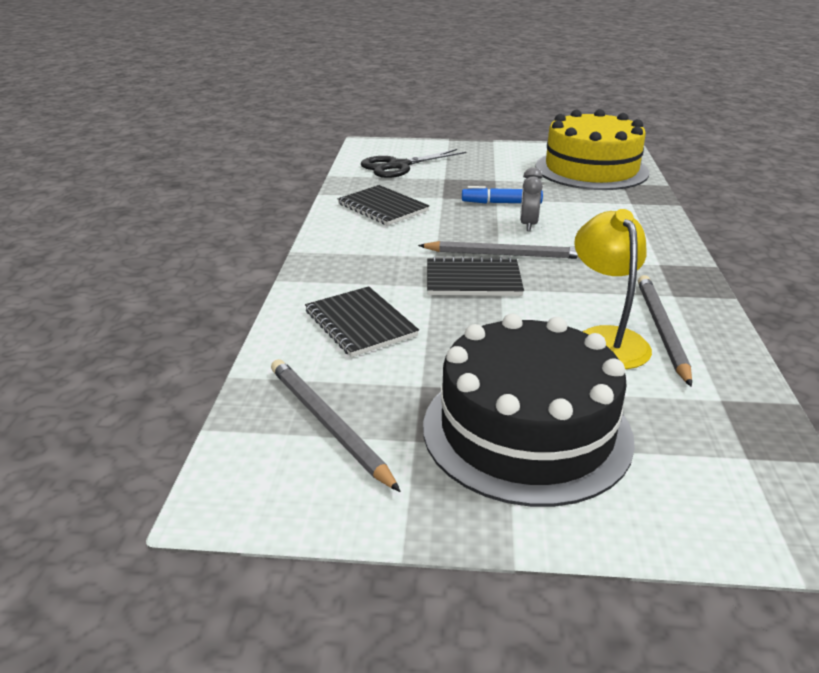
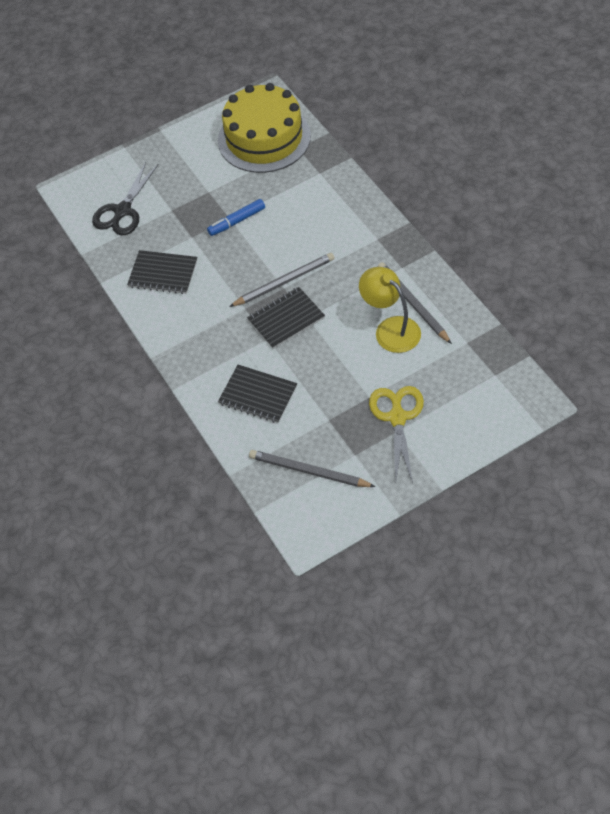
camera: 30 degrees left, 25 degrees up
black cake [423,313,635,507] -> yellow scissors [369,386,424,483]
grey clock [520,167,543,231] -> none

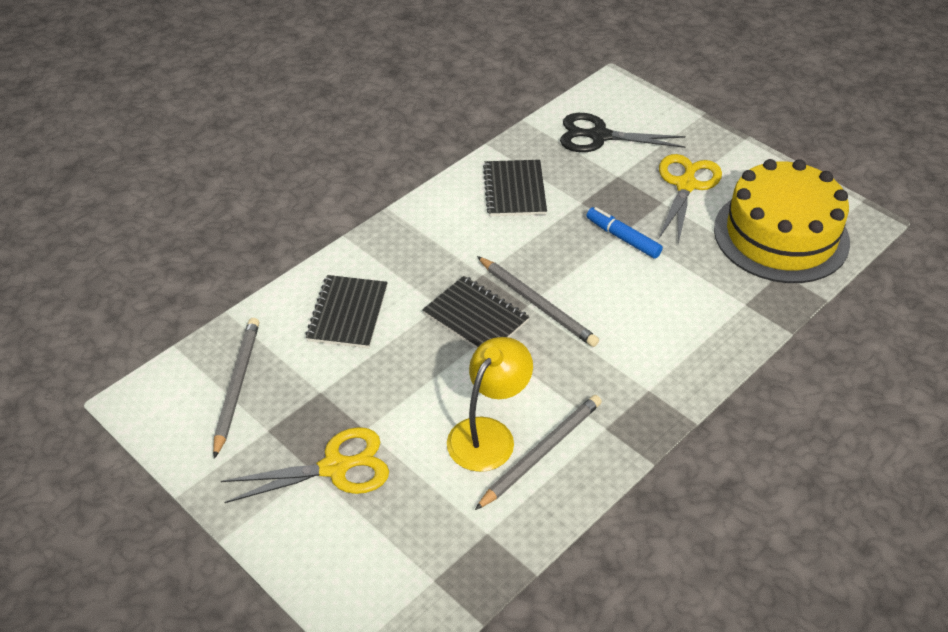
camera: 70 degrees right, 10 degrees down
none -> yellow scissors [659,154,722,244]

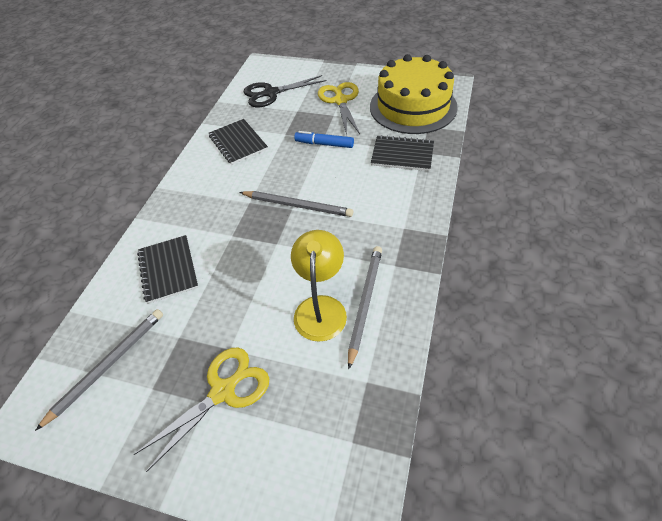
camera: 25 degrees left, 5 degrees up
grey pencil [213,318,260,459] -> grey pencil turned 60 degrees clockwise [35,309,163,431]
black notebook [422,276,530,349] -> black notebook moved to [371,135,434,171]

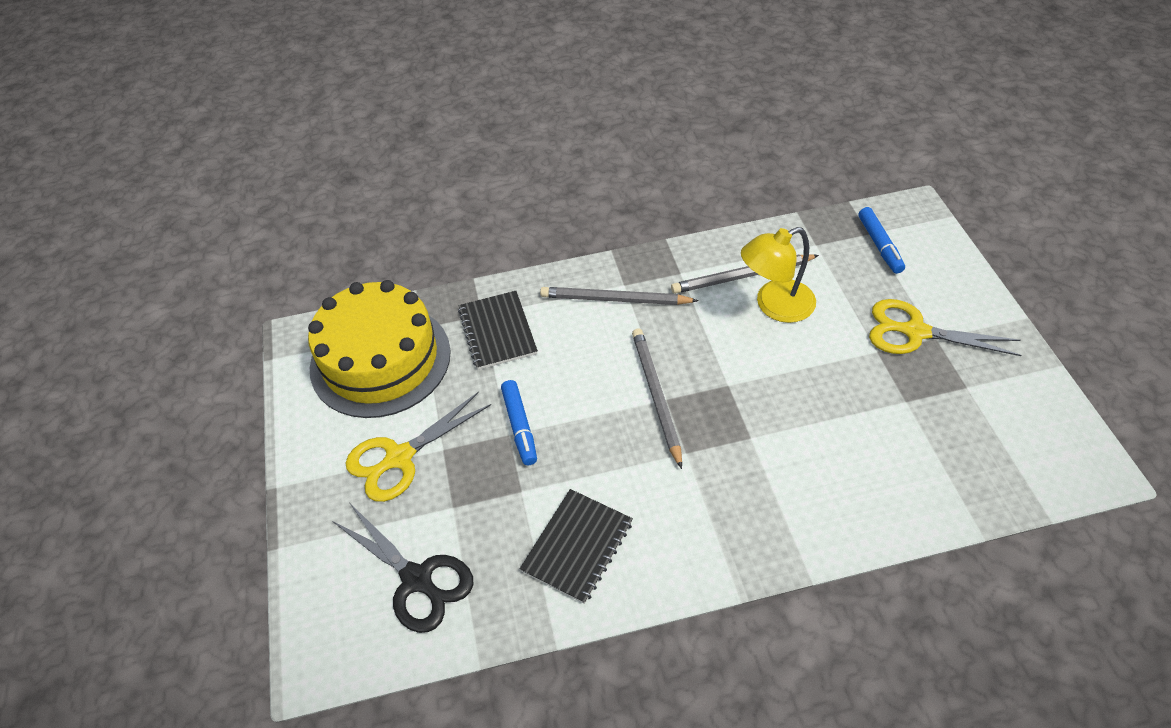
camera: 120 degrees left, 0 degrees up
grey pencil [35,309,163,431] -> grey pencil moved to [540,287,699,305]
black notebook [137,235,199,304] -> none
none -> blue marker [858,207,905,274]

